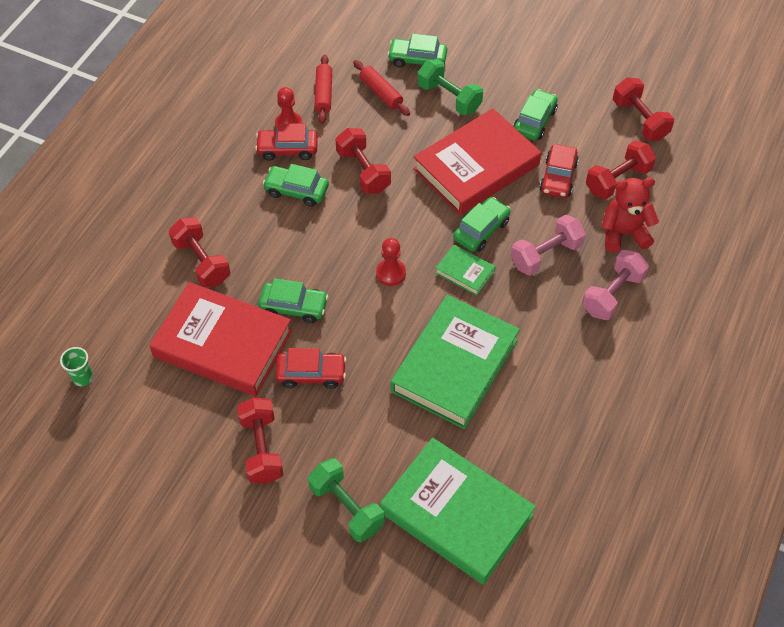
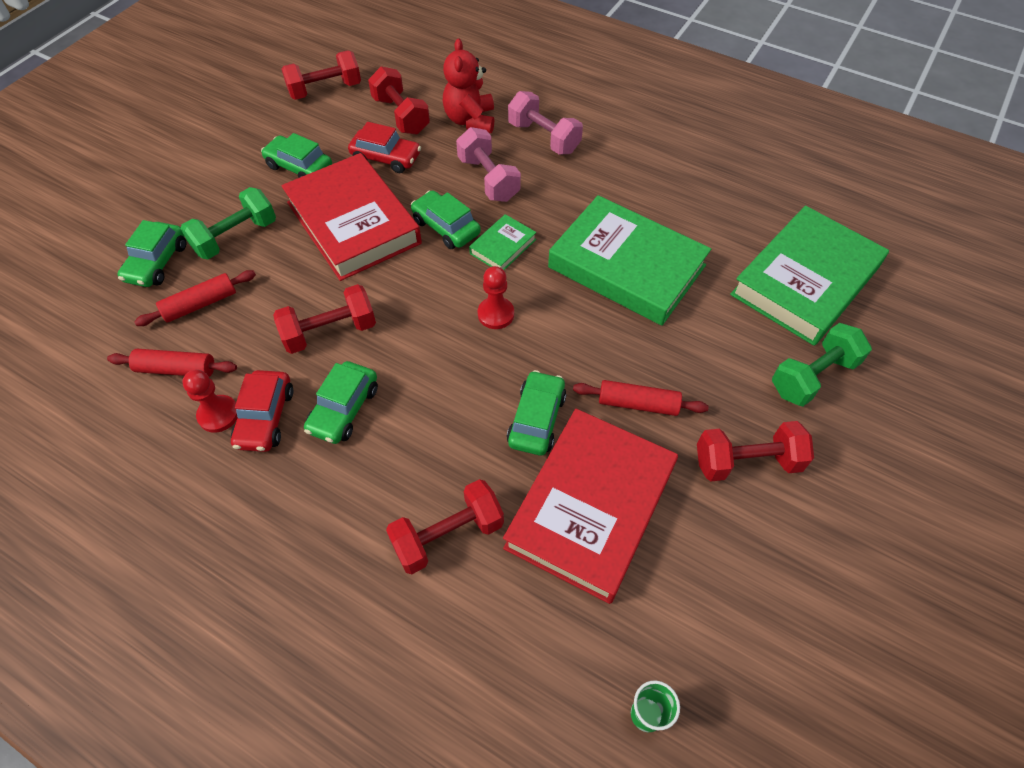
camera: 85 degrees left, 0 degrees up
red car [275,348,347,389] -> red rolling pin [573,380,709,416]

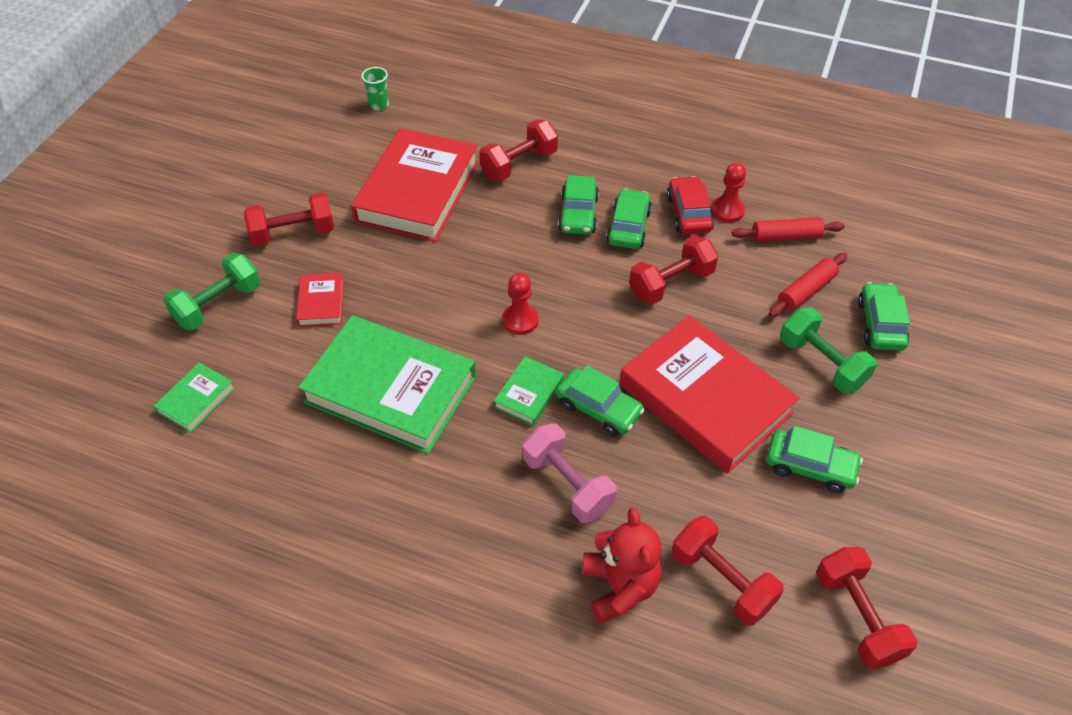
camera: 170 degrees right, 5 degrees down
green dumbbell [181,187,276,259] -> green dumbbell turned 75 degrees counterclockwise [780,307,877,394]
red dumbbell [281,50,361,100] -> red dumbbell turned 75 degrees counterclockwise [816,547,918,669]
red car [348,122,421,173] -> none
green car [507,370,566,456] -> green car moved to [558,175,599,235]
pink dumbbell [508,91,583,155] -> none
red rolling pin [573,380,709,416] -> none
green book [730,205,889,346] -> green book [154,362,235,433], size x0.45
none -> red book [296,273,344,327]

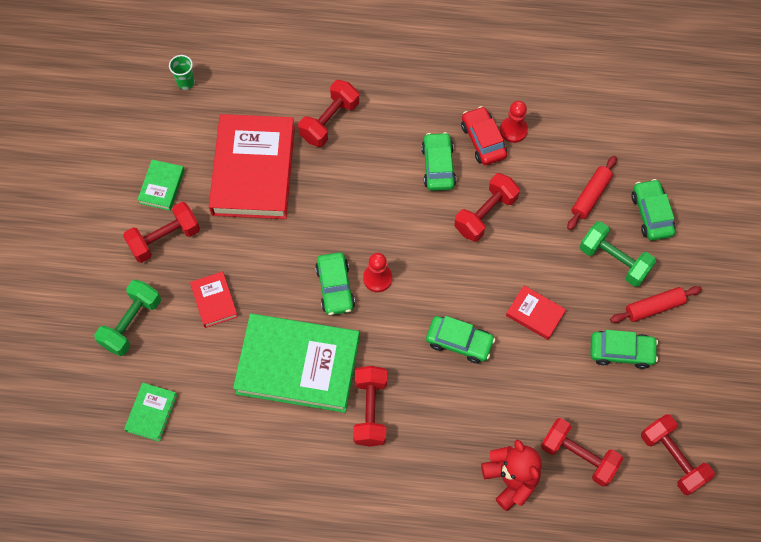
camera: 15 degrees left, 15 degrees up
green book [494,356,564,426] -> green book moved to [137,160,185,211]
pink dumbbell [523,423,617,523] -> none
green car [558,175,599,235] -> green car moved to [315,252,355,315]
red book [620,315,799,473] -> red book [506,286,566,340], size x0.45
red rolling pin [732,217,845,242] -> red rolling pin moved to [610,286,702,323]
none -> red dumbbell [353,366,387,447]

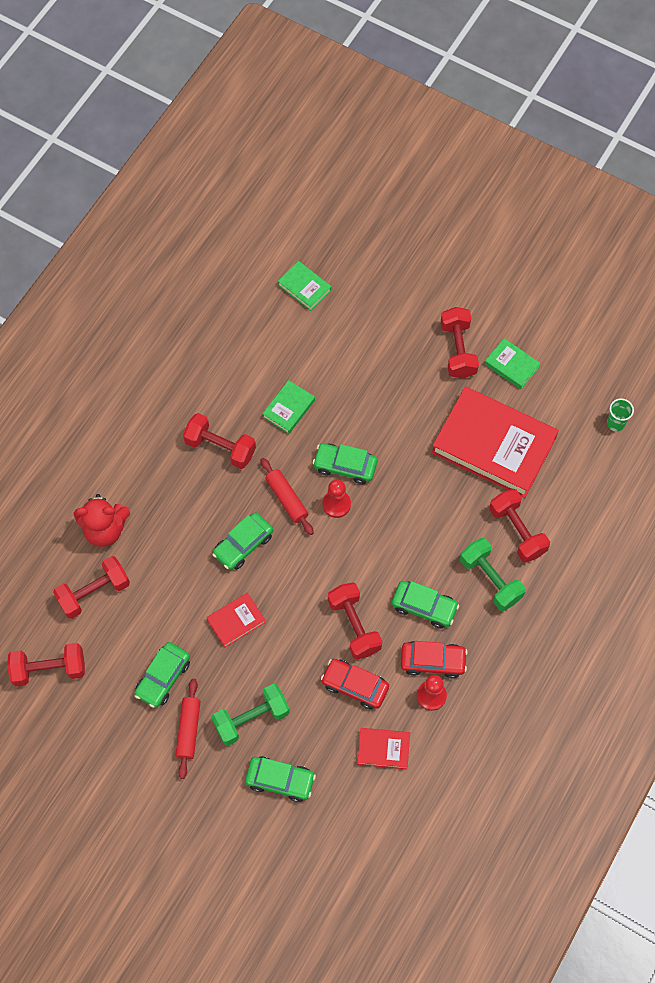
camera: 115 degrees right, 0 degrees up
green dumbbell [94,280,161,356] -> green dumbbell moved to [460,538,526,611]
red book [190,271,238,328] -> red book moved to [357,728,410,769]
green book [233,314,360,413] -> green book [262,380,315,434], size x0.45
red rolling pin [567,156,617,230] -> red rolling pin moved to [261,458,314,535]
none -> red car [321,659,389,710]

